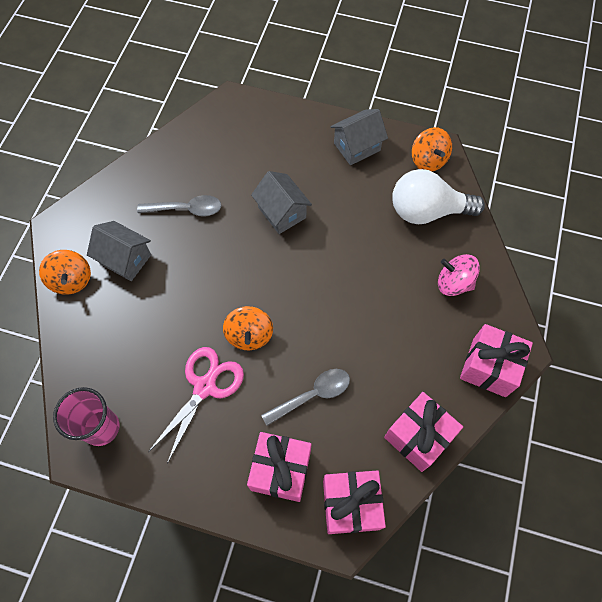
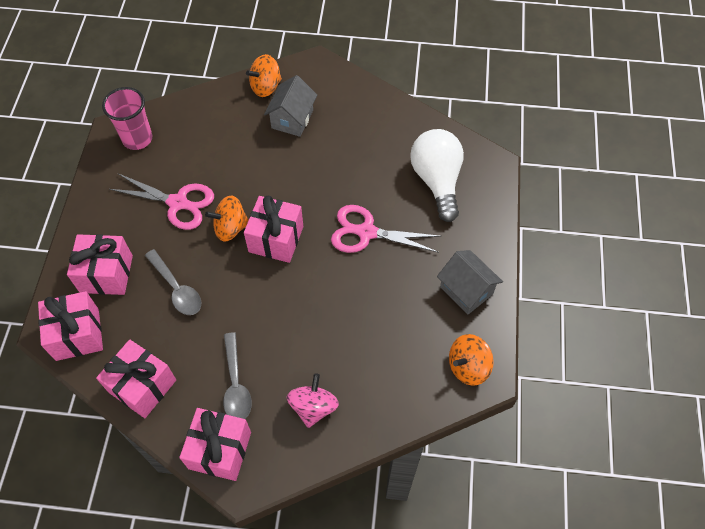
camera: 80 degrees right, 5 degrees down
grey spoon [137,195,222,216] -> grey spoon moved to [223,332,252,419]
grey house [251,171,312,234] -> pink scissors [331,205,442,253]
white light bulb [392,169,485,224] -> white light bulb moved to [410,129,464,222]
none -> pink gift [244,195,303,263]

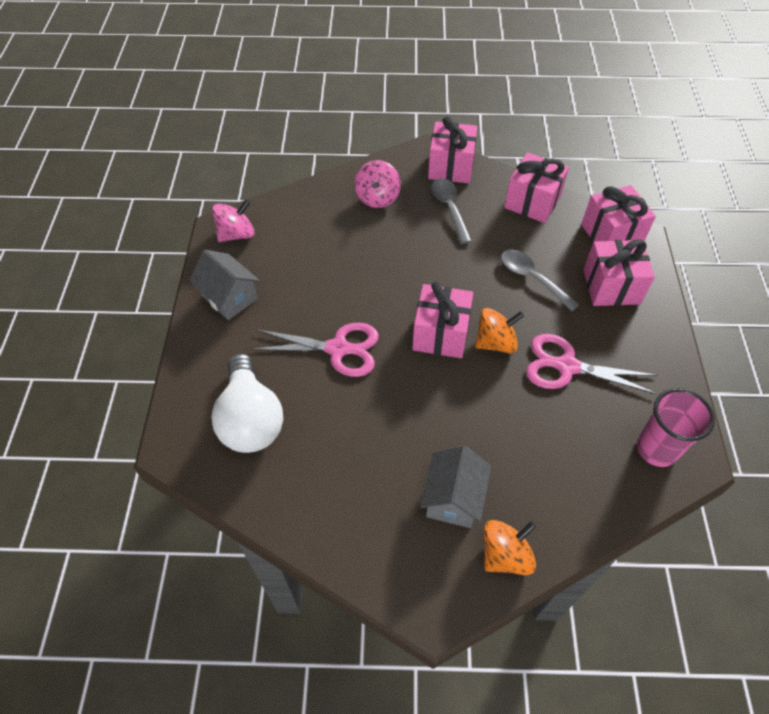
camera: 175 degrees right, 5 degrees down
orange spinning top [449,334,494,386] -> pink spinning top [212,199,254,242]

